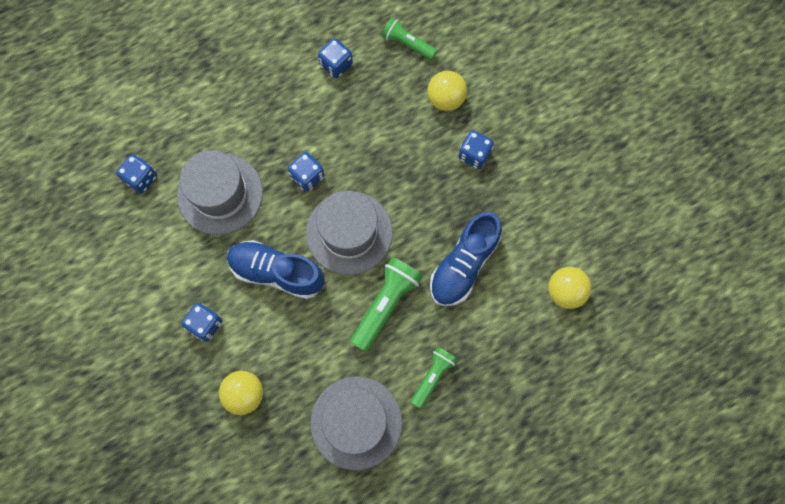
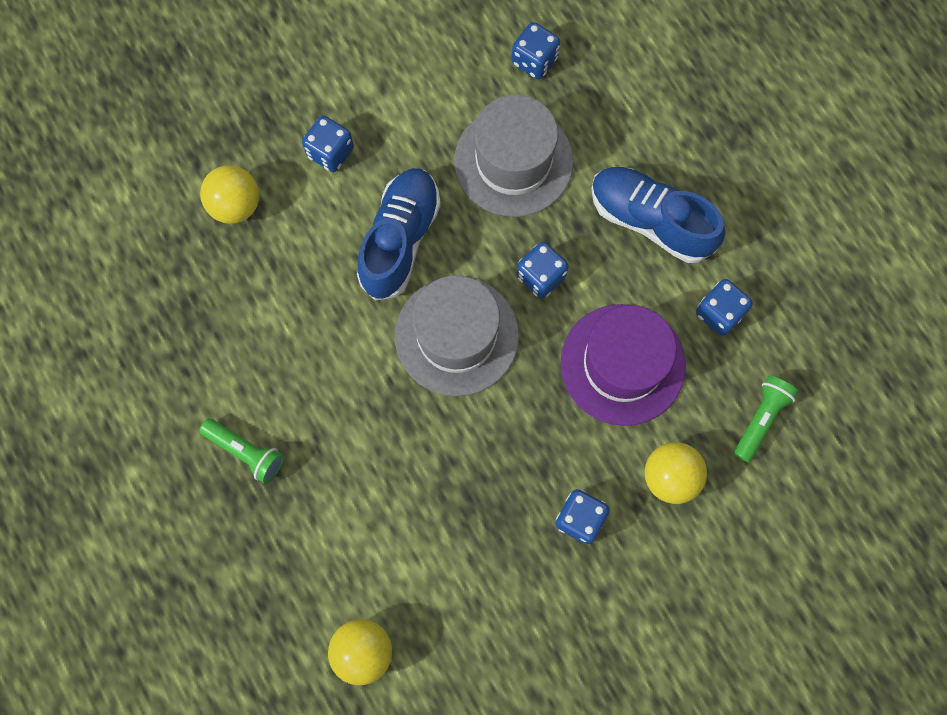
camera: 90 degrees right, 0 degrees up
grey hat [310,376,402,470] -> none
green flashlight [350,257,423,352] -> none
blue shoe [430,212,502,306] -> blue shoe moved to [591,167,725,263]
none -> purple hat [560,304,686,426]

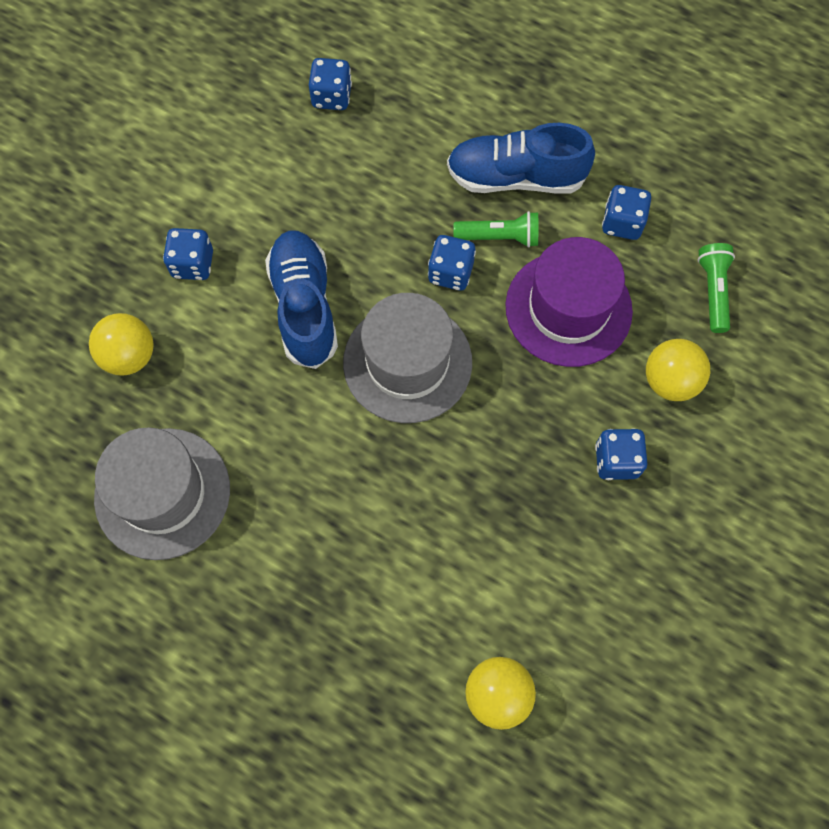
camera: 30 degrees left, 5 degrees down
green flashlight [199,418,284,484] -> green flashlight moved to [453,211,538,247]
grey hat [454,95,573,217] -> grey hat moved to [94,427,230,560]

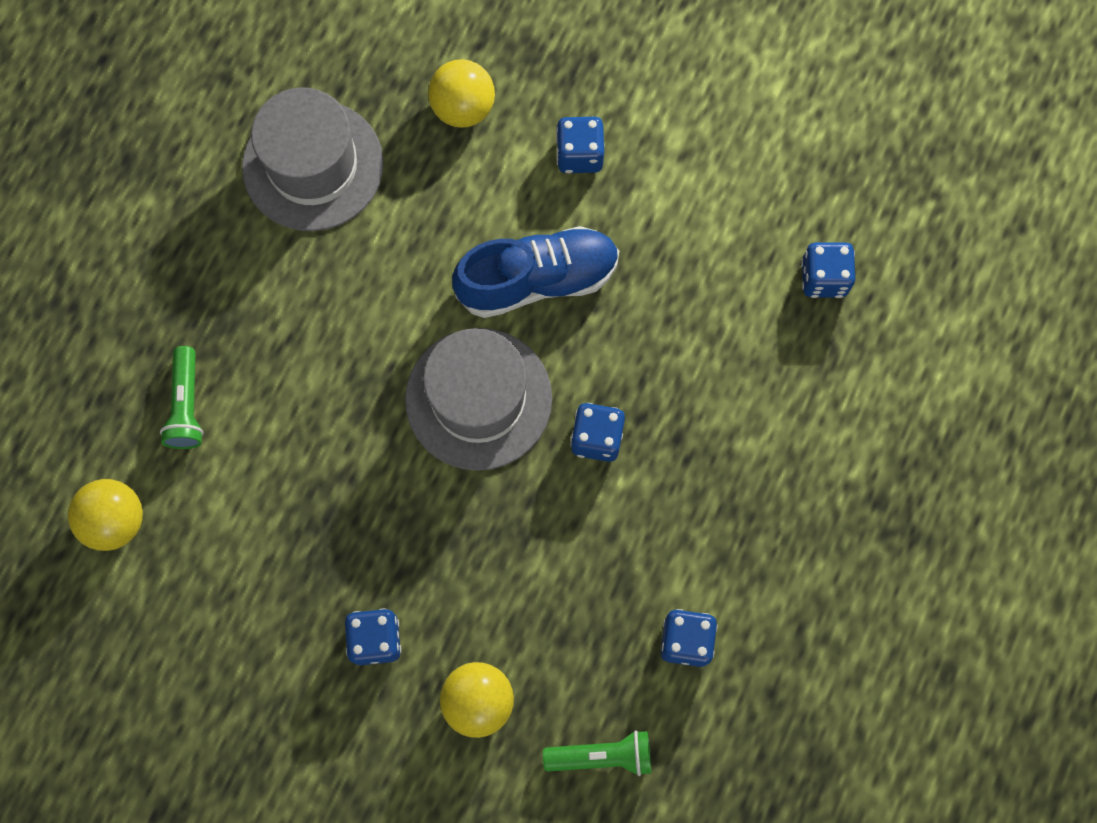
camera: 85 degrees right, 5 degrees up
blue shoe [447,123,595,194] -> none
green flashlight [453,211,538,247] -> green flashlight moved to [160,346,204,449]
purple hat [505,237,633,367] -> none

